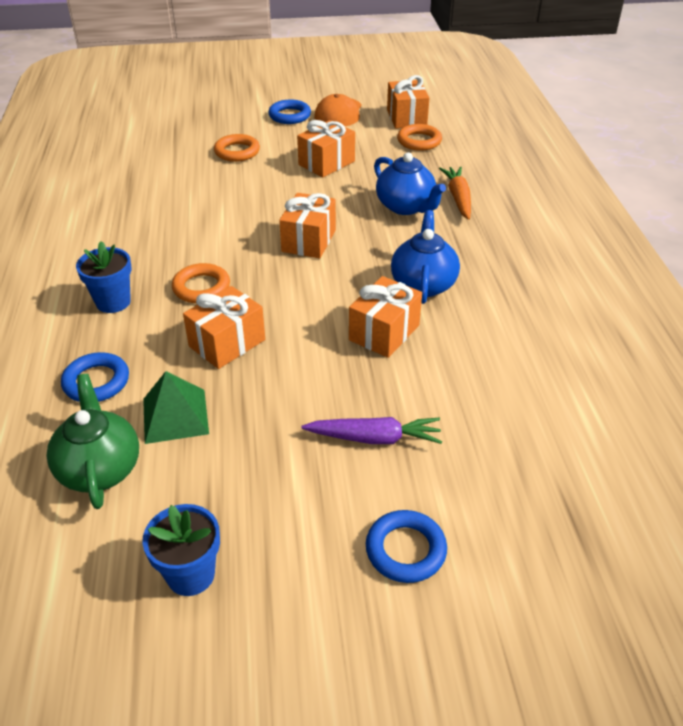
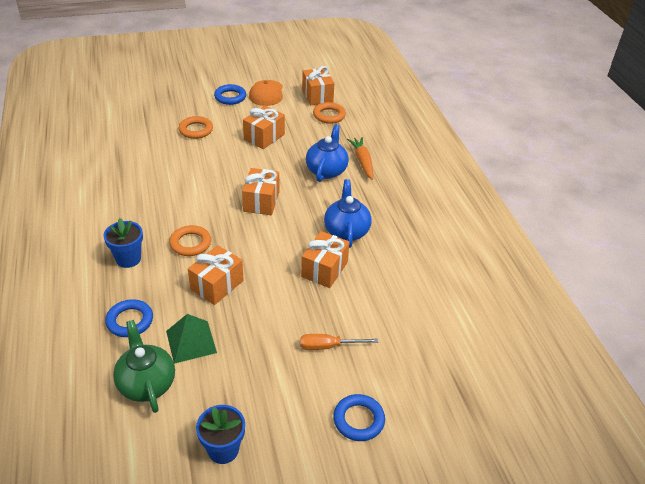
camera: 10 degrees left, 0 degrees up
purple carrot [302,417,442,444] -> orange screwdriver [300,334,378,350]
blue teapot [374,152,446,215] -> blue teapot turned 120 degrees counterclockwise [306,125,349,182]

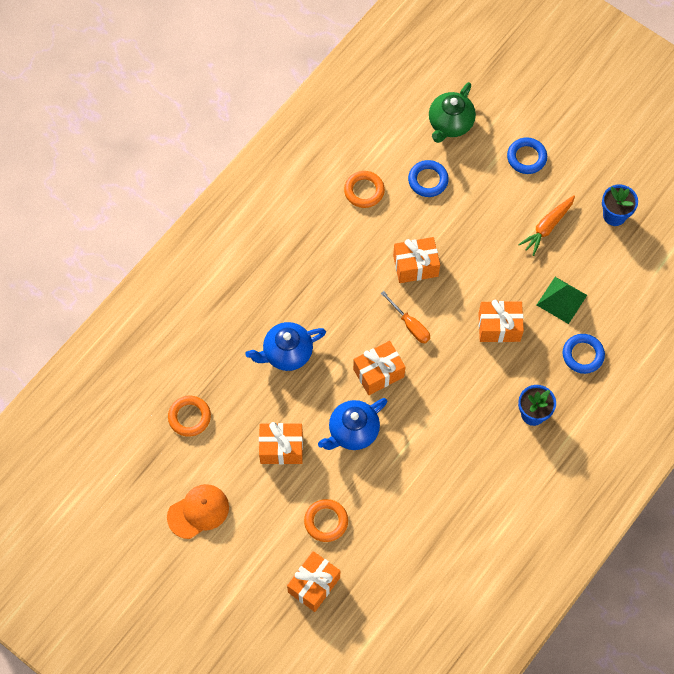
camera: 125 degrees left, 25 degrees up
green teapot [113,320,175,413] -> green teapot moved to [429,82,476,143]
orange ring [169,225,211,256] -> orange ring moved to [344,171,385,208]
blue ring [214,84,246,105] -> blue ring moved to [408,160,449,197]
orange screwdriver [300,334,378,350] -> orange screwdriver moved to [381,291,430,343]
orange gift [302,66,335,105] -> orange gift moved to [287,551,340,612]
blue teapot [324,179,372,248] -> blue teapot moved to [318,398,388,450]
orange carrot [347,137,373,180] -> orange carrot moved to [518,195,575,256]

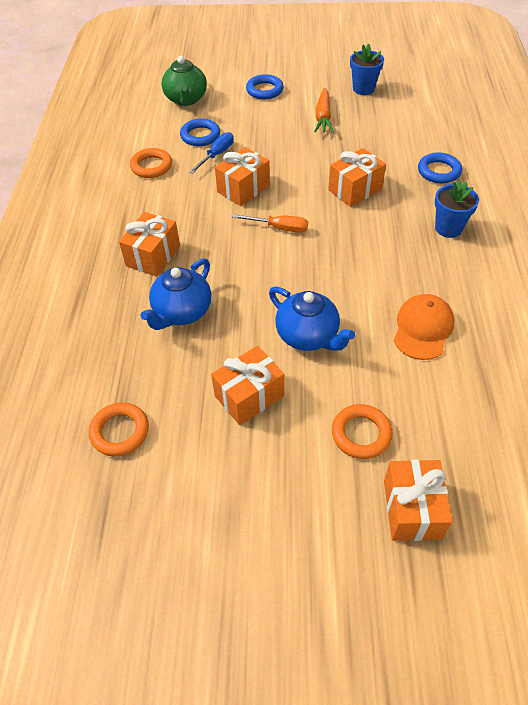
camera: 35 degrees left, 15 degrees down
orange cap [167,484,229,539] -> orange cap moved to [394,294,454,360]
blue teapot [318,398,388,450] -> blue teapot turned 60 degrees counterclockwise [269,287,355,351]
orange gift [353,341,405,395] -> orange gift moved to [119,212,180,277]
green pyramid [537,277,587,324] -> none
none -> blue screwdriver [189,132,234,174]

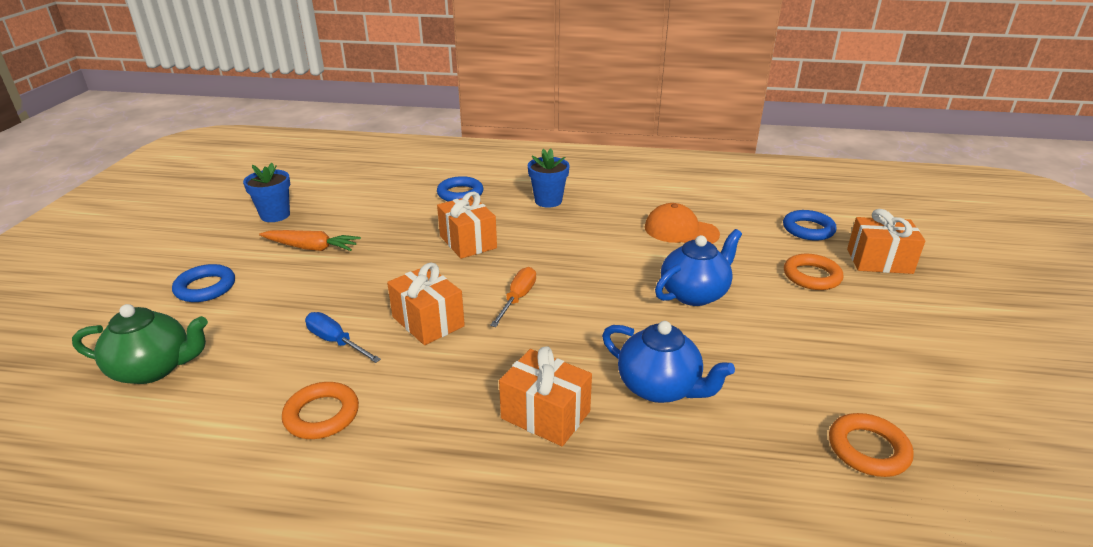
camera: 85 degrees left, 20 degrees down
blue ring [180,118,220,146] -> blue ring moved to [783,210,837,241]
orange gift [211,346,285,425] -> none

